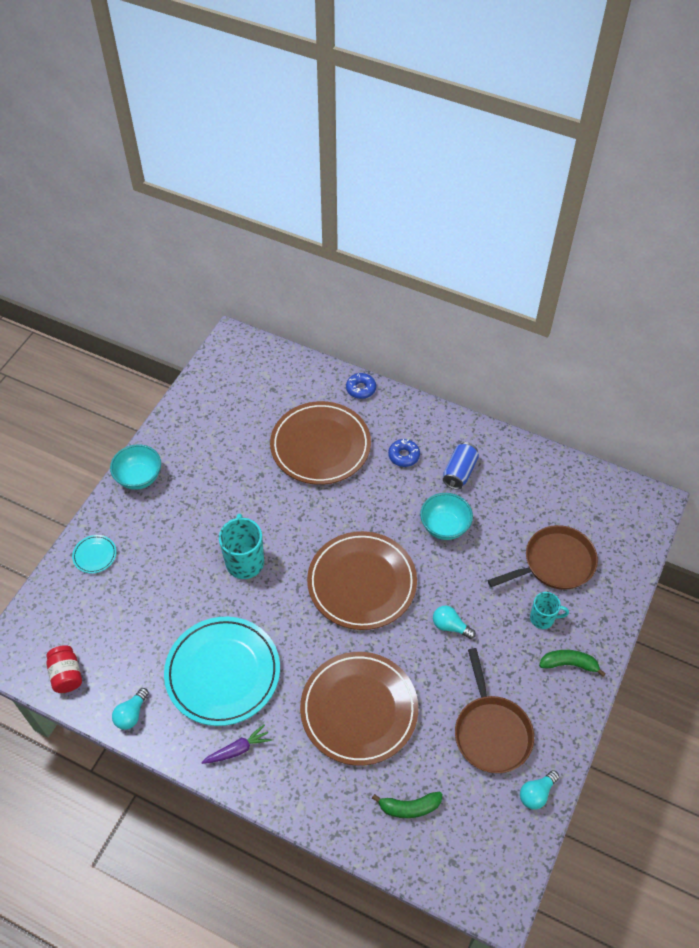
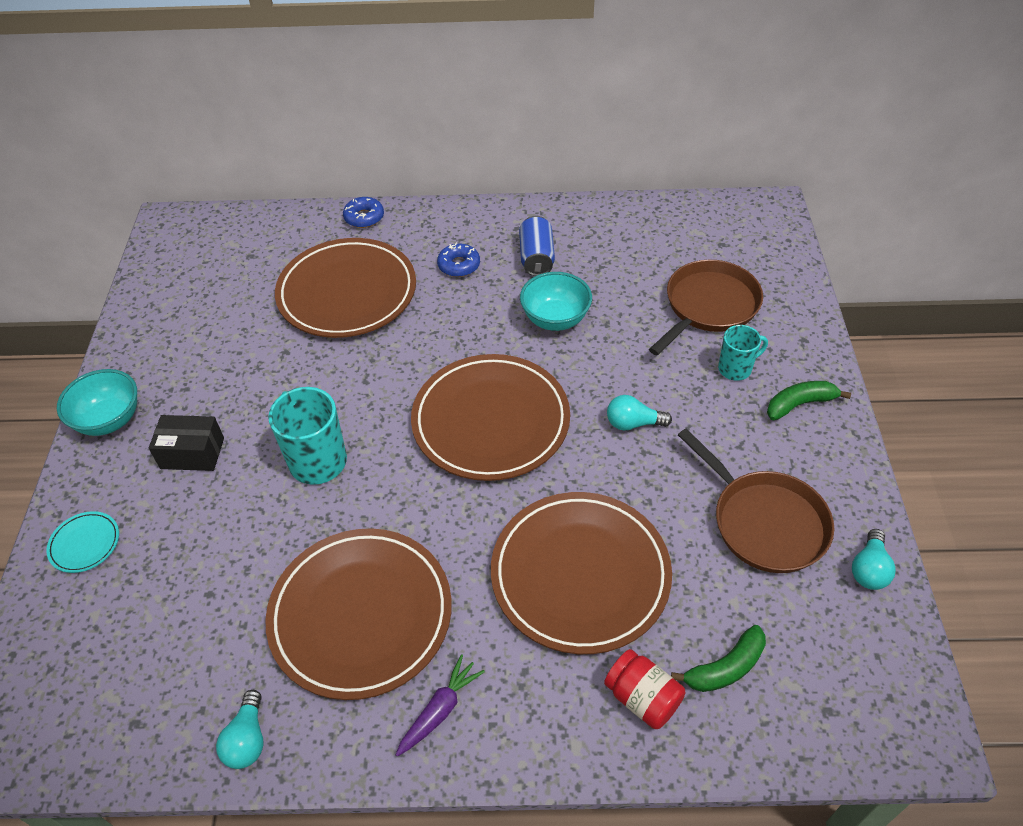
camera: 25 degrees left, 5 degrees down
red jar [46,645,82,693] -> red jar moved to [604,649,685,729]
turquoise plate [164,617,280,726] -> brown plate [265,528,452,700]
none -> black box [149,415,224,471]

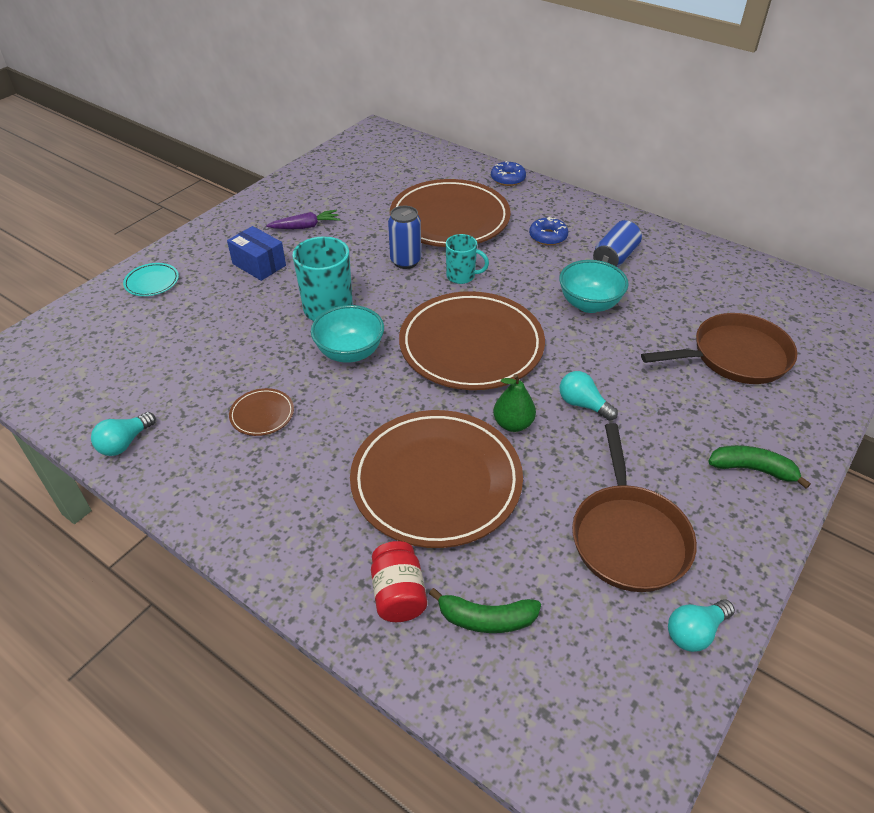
camera: 35 degrees right, 5 degrees down
turquoise bowl [57,369,137,436] -> turquoise bowl moved to [311,305,384,363]
black box [149,415,224,471] -> blue box [227,226,286,281]
brown plate [265,528,452,700] -> brown plate [229,388,294,436], size x0.41
purple carrot [396,654,485,757] -> purple carrot moved to [266,210,340,229]
turquoise mug [718,325,768,381] -> turquoise mug moved to [446,234,489,284]
none -> blue can [388,206,421,269]
none -> green pear [493,374,536,432]

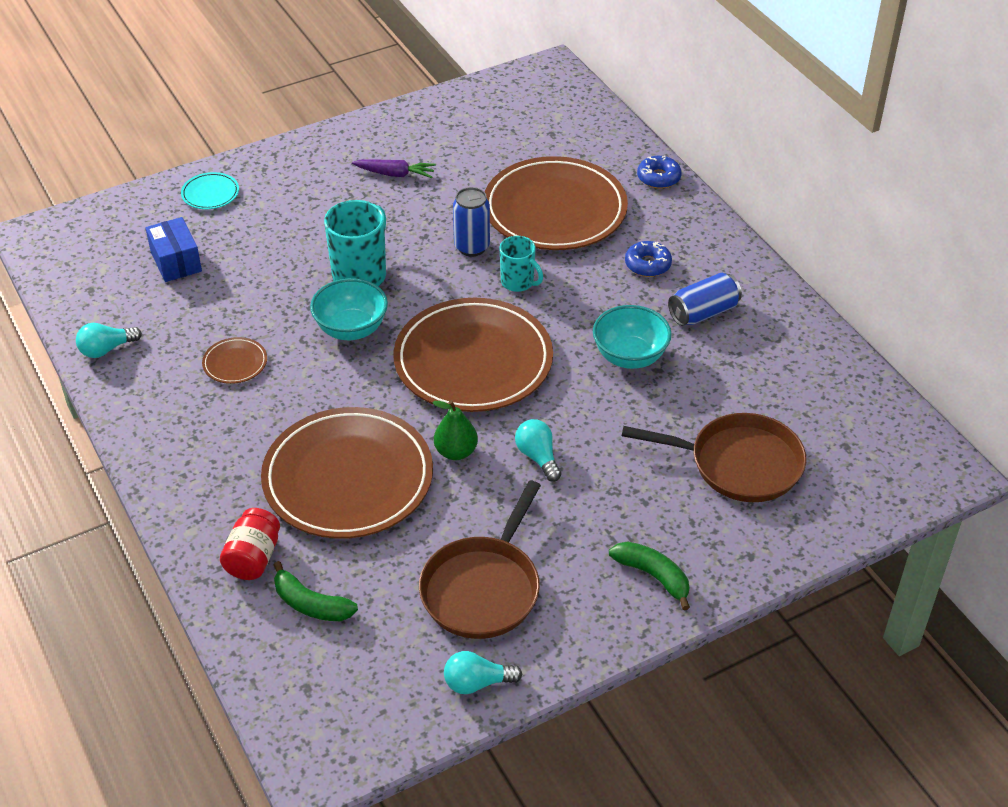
camera: 25 degrees right, 0 degrees up
blue box [227,226,286,281] -> blue box moved to [145,217,202,282]

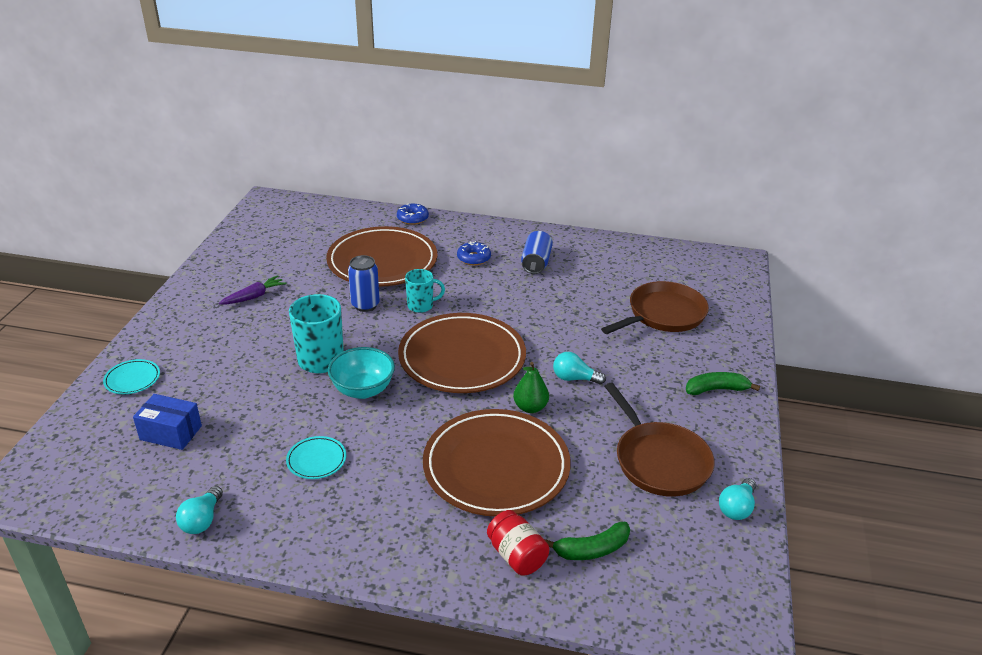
camera: 50 degrees left, 10 degrees down
brown plate [202,337,267,384] -> turquoise plate [286,436,346,479]
turquoise bowl [593,305,672,369] -> none

